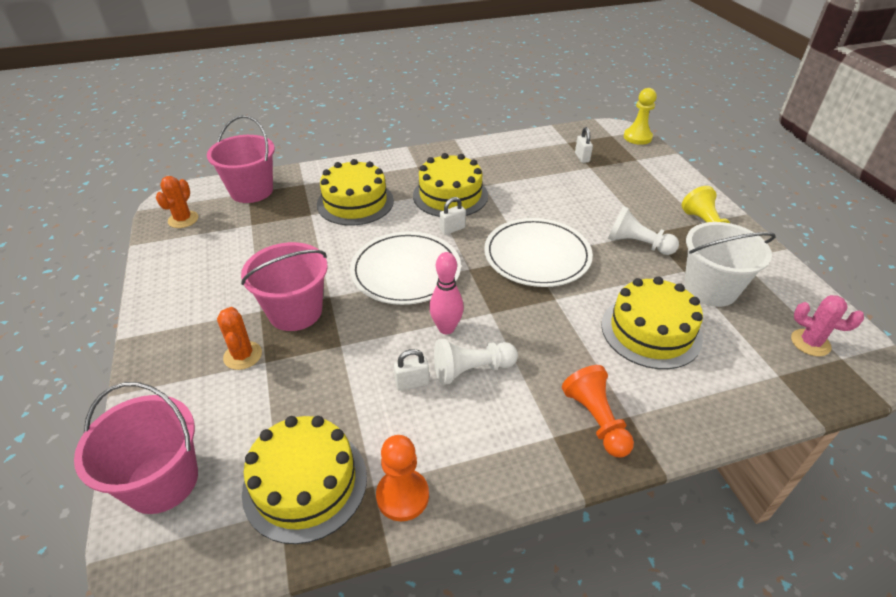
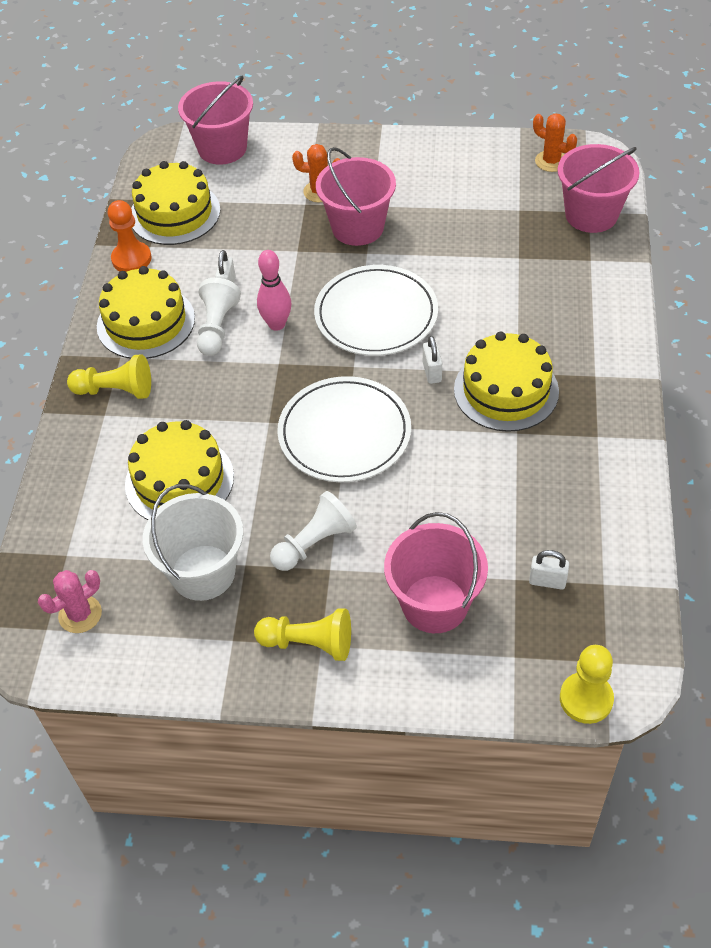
camera: 115 degrees right, 10 degrees up
yellow cake [317,159,394,226] -> yellow cake moved to [97,266,195,359]
orange pawn [562,365,634,458] -> yellow pawn [67,354,151,399]
none -> pink bucket [384,512,488,633]

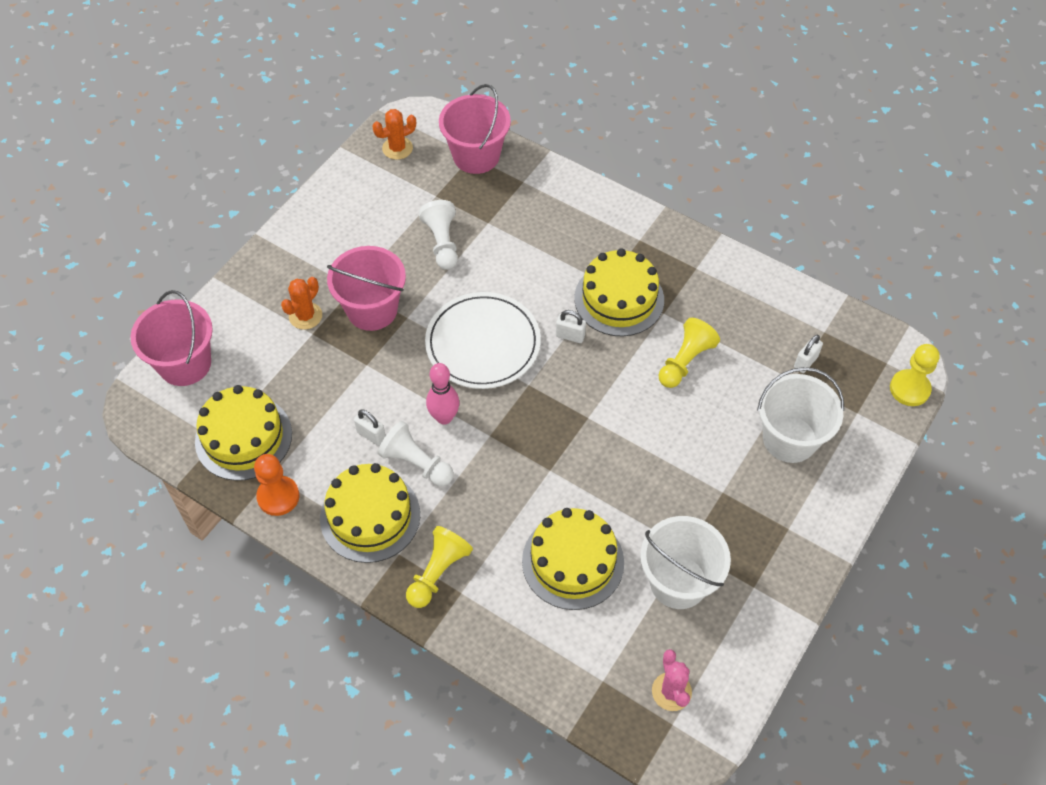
camera: 65 degrees left, 5 degrees up
yellow pawn [254,608,351,661] -> yellow pawn moved to [659,318,720,388]
white pawn [270,491,357,571] -> white pawn moved to [419,200,458,270]
white plate [277,376,411,482] -> none
pink bucket [384,512,488,633] -> white bucket [757,367,844,463]

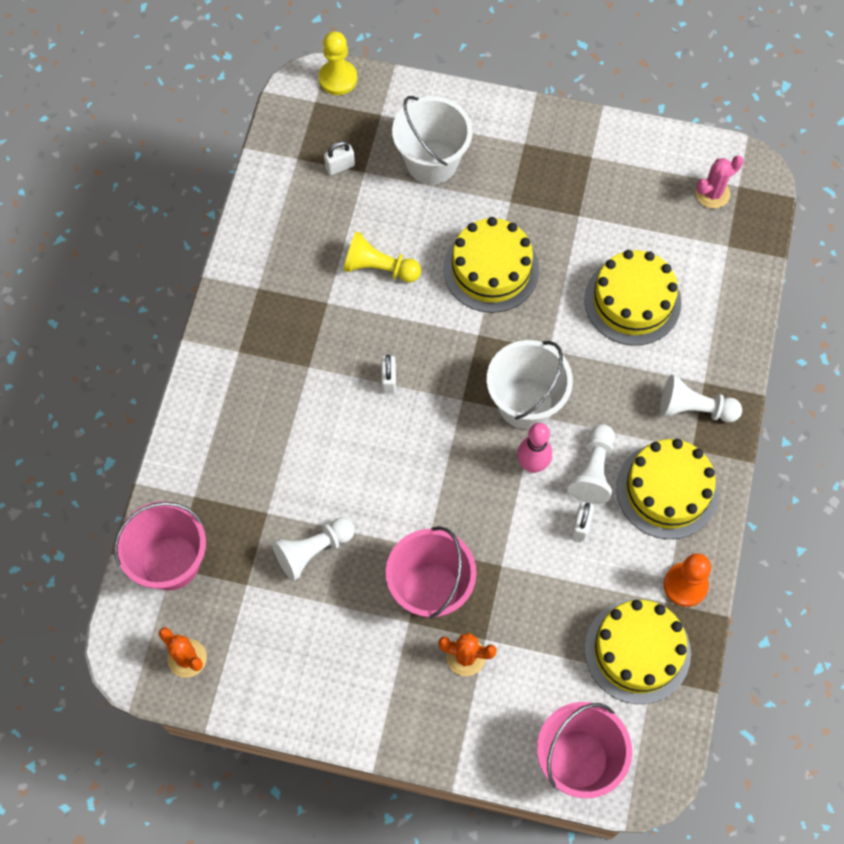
camera: 110 degrees left, 10 degrees up
yellow pawn [406,526,473,608] -> white pawn [660,375,742,422]
white plate [425,292,541,389] -> none
yellow cake [574,248,664,336] -> yellow cake moved to [443,217,539,313]
white bucket [640,516,731,609] -> white bucket moved to [487,340,573,429]
white padlock [794,335,823,373] -> white padlock turned 45 degrees counterclockwise [324,141,355,175]

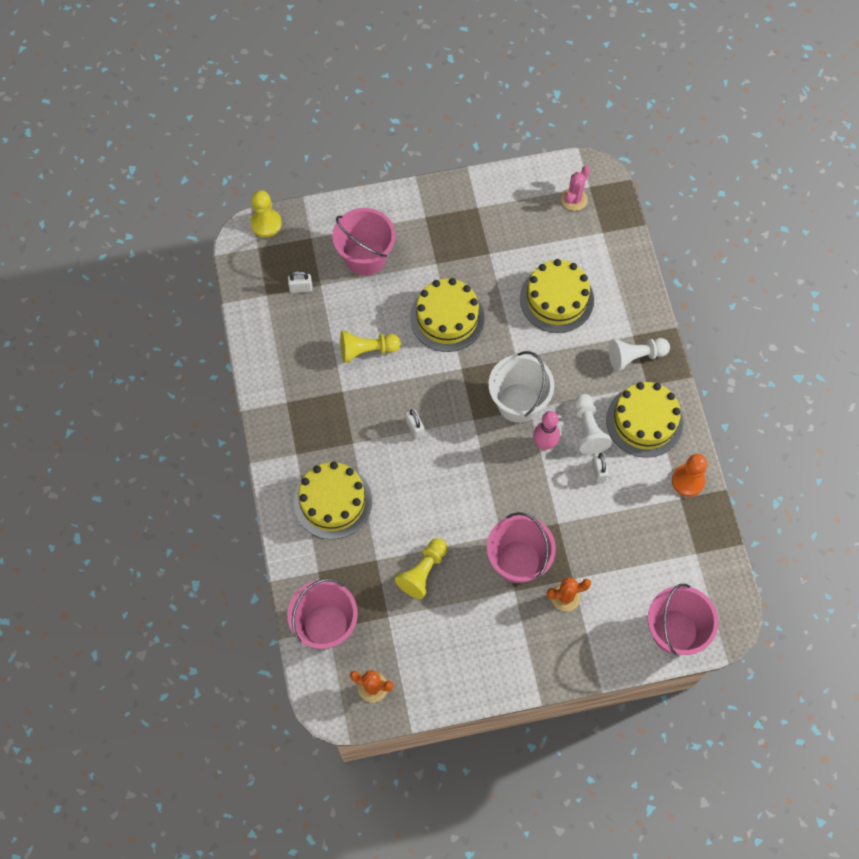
camera: 25 degrees left, 0 degrees up
white pawn [272,517,355,581] -> yellow pawn [395,538,447,599]
white padlock [324,141,355,175] -> white padlock turned 45 degrees clockwise [288,271,313,293]
white bucket [392,96,473,184] -> pink bucket [332,208,395,276]
yellow cake [584,599,691,704] -> yellow cake moved to [294,462,372,539]

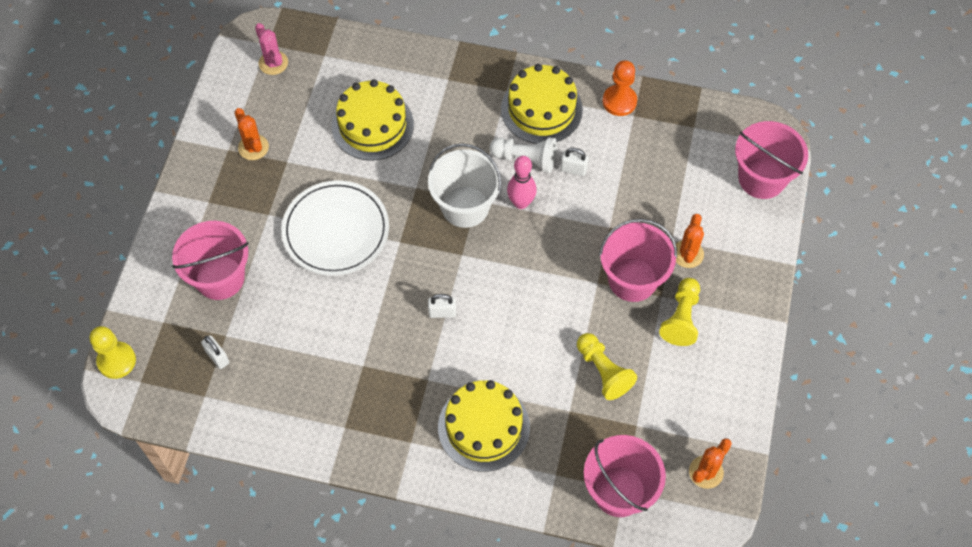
camera: 65 degrees left, 5 degrees down
white padlock [288,271,313,293] -> white padlock turned 60 degrees counterclockwise [201,335,229,369]
yellow pawn [340,331,401,363] -> yellow pawn moved to [659,278,700,346]
yellow cake [410,278,485,352] -> white plate [281,180,389,276]
white pawn [609,338,670,371] -> none
none -> orange cactus [235,108,269,160]

